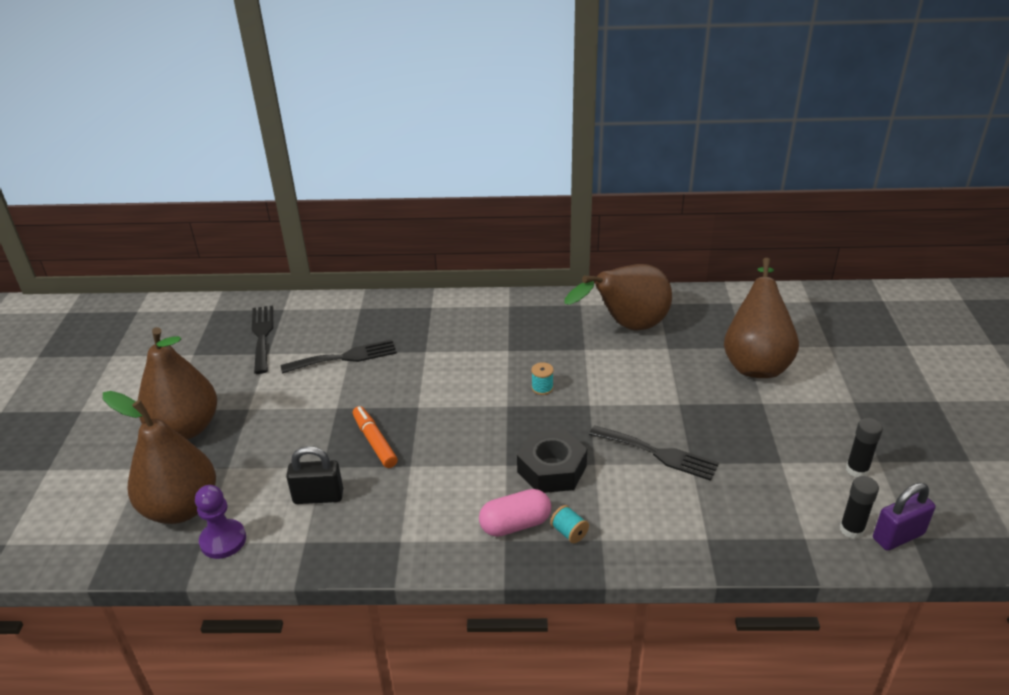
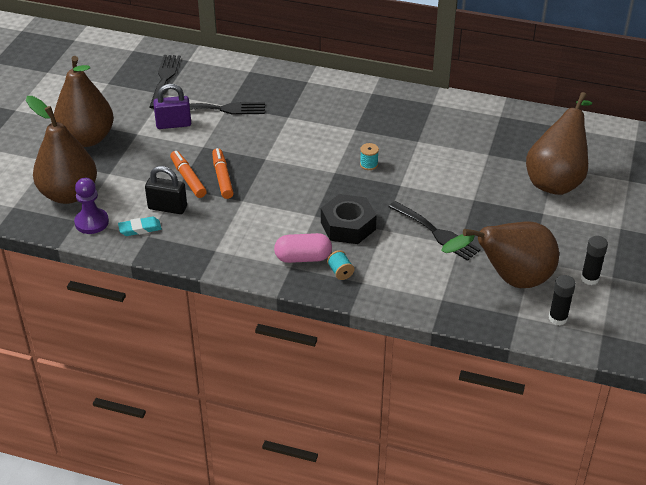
camera: 15 degrees right, 5 degrees up
brown pear [565,264,672,331] -> brown pear moved to [441,221,559,288]
purple padlock [873,483,936,551] -> purple padlock moved to [153,84,191,129]
none -> turquoise eraser [118,217,162,236]
none -> orange marker [170,151,207,198]

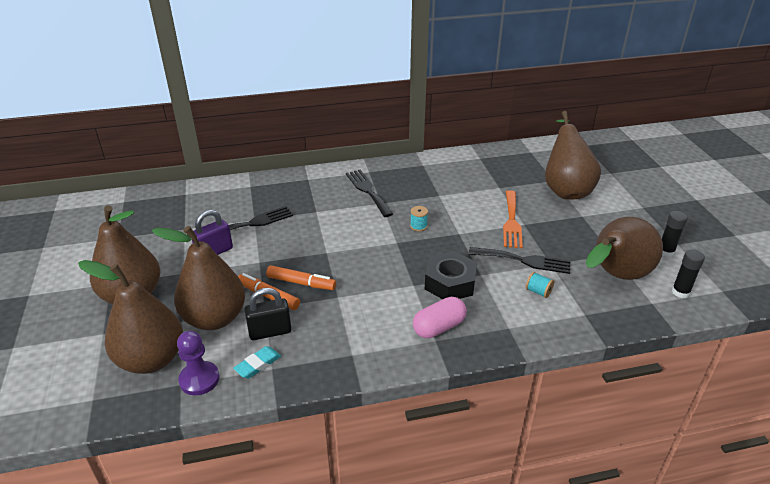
camera: 30 degrees left, 5 degrees down
black fork [150,55,181,109] -> black fork moved to [346,170,393,217]
orange marker [212,148,234,199] -> orange marker turned 150 degrees clockwise [266,265,336,290]
turquoise spool [327,250,354,280] -> turquoise spool moved to [526,272,554,298]
none -> brown pear [152,226,245,330]
none -> orange fork [503,190,523,248]

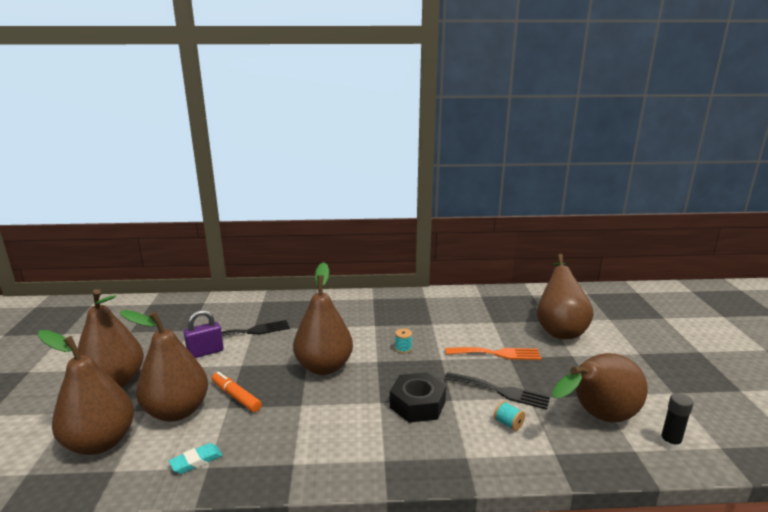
camera: 10 degrees right, 15 degrees down
purple pawn [177,331,220,395] -> none
black padlock [244,288,292,340] -> none
orange marker [266,265,336,290] -> none
black fork [346,170,393,217] -> none
pink capsule [413,297,467,338] -> none
orange fork [503,190,523,248] -> orange fork turned 105 degrees counterclockwise [445,347,542,360]
black glue stick [662,211,688,257] -> none
none -> brown pear [293,262,353,375]

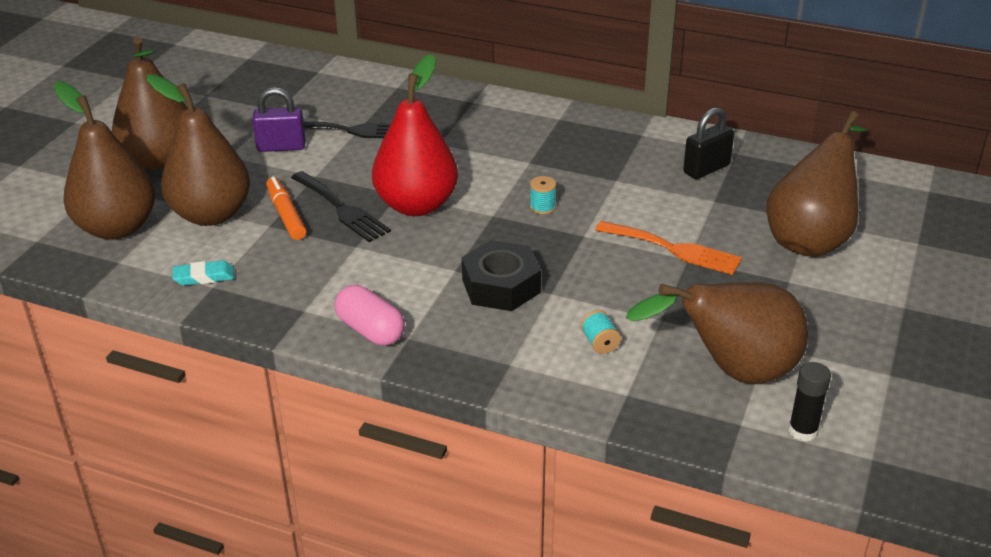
camera: 25 degrees right, 15 degrees up
brown pear [293,262,353,375] -> red pear [372,54,458,216]
black fork [444,372,550,410] -> black fork moved to [291,171,391,242]
none -> pink capsule [335,285,405,346]
none -> black padlock [683,107,734,179]

